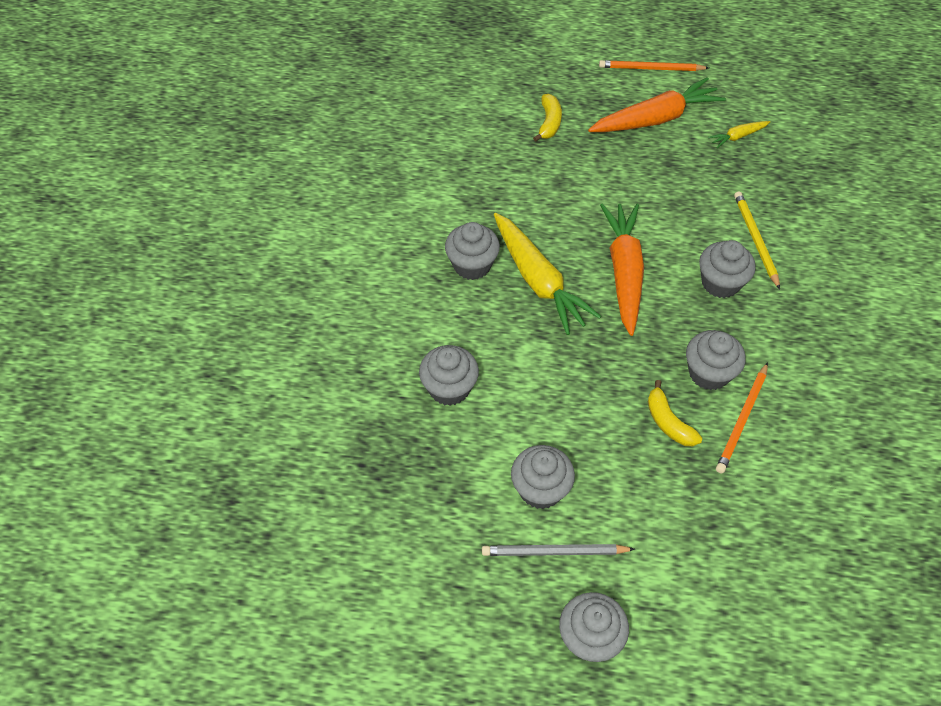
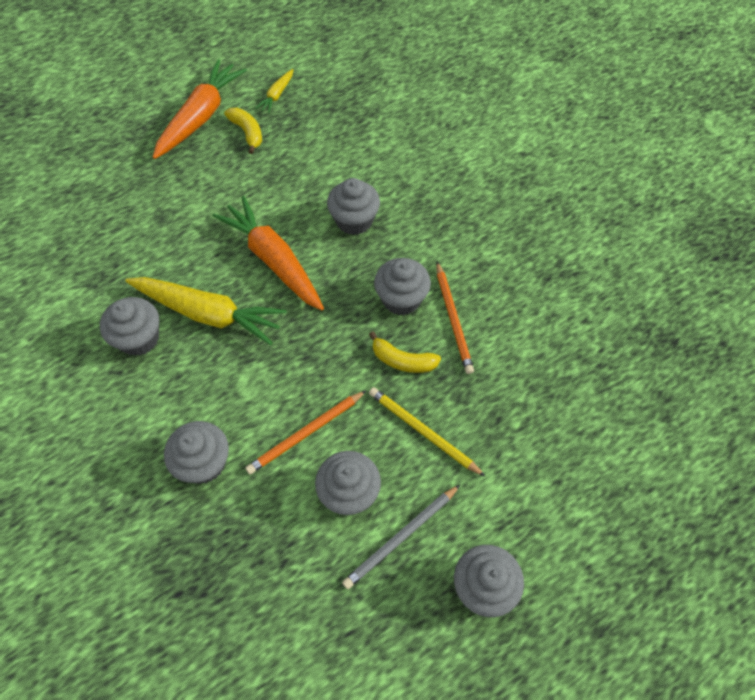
camera: 40 degrees left, 5 degrees up
yellow banana [533,94,562,142] -> yellow banana moved to [224,108,262,154]
orange pencil [599,60,709,71] -> orange pencil moved to [245,390,367,474]
yellow pencil [734,191,780,289] -> yellow pencil moved to [369,387,485,476]

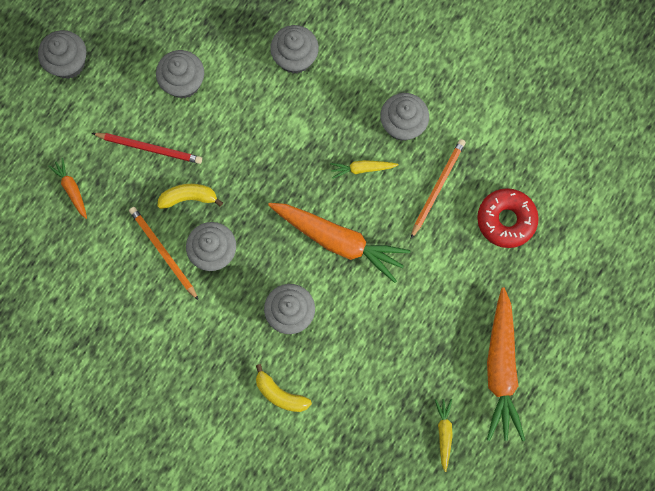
camera: 155 degrees right, 15 degrees up
yellow carrot [125,277,287,345] -> yellow carrot [330,160,399,179], size x0.46
yellow banana [224,108,262,154] -> yellow banana moved to [256,364,312,412]
orange pencil [245,390,367,474] -> orange pencil moved to [411,139,466,238]
grey pencil [342,485,460,589] -> none
yellow pencil [369,387,485,476] -> red pencil [92,133,202,164]
none -> orange carrot [48,158,87,219]
none -> red donut [477,188,539,248]

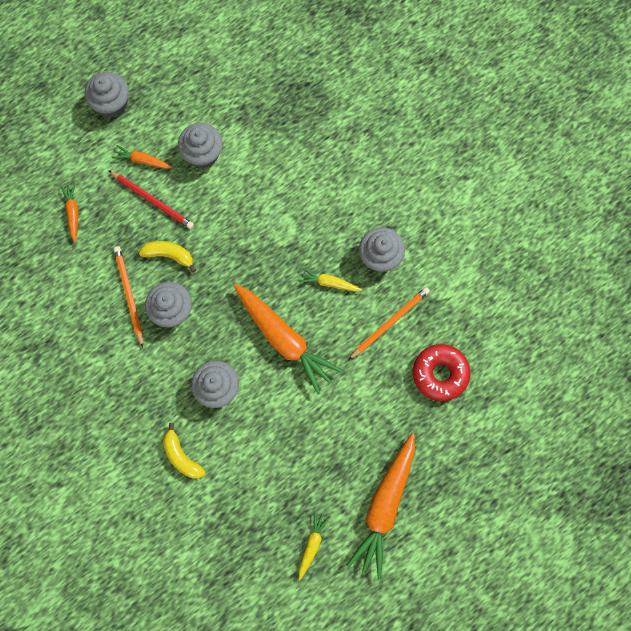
camera: 20 degrees right, 0 degrees up
grey cupcake [270,25,319,74] -> none
none -> orange carrot [112,145,173,169]

